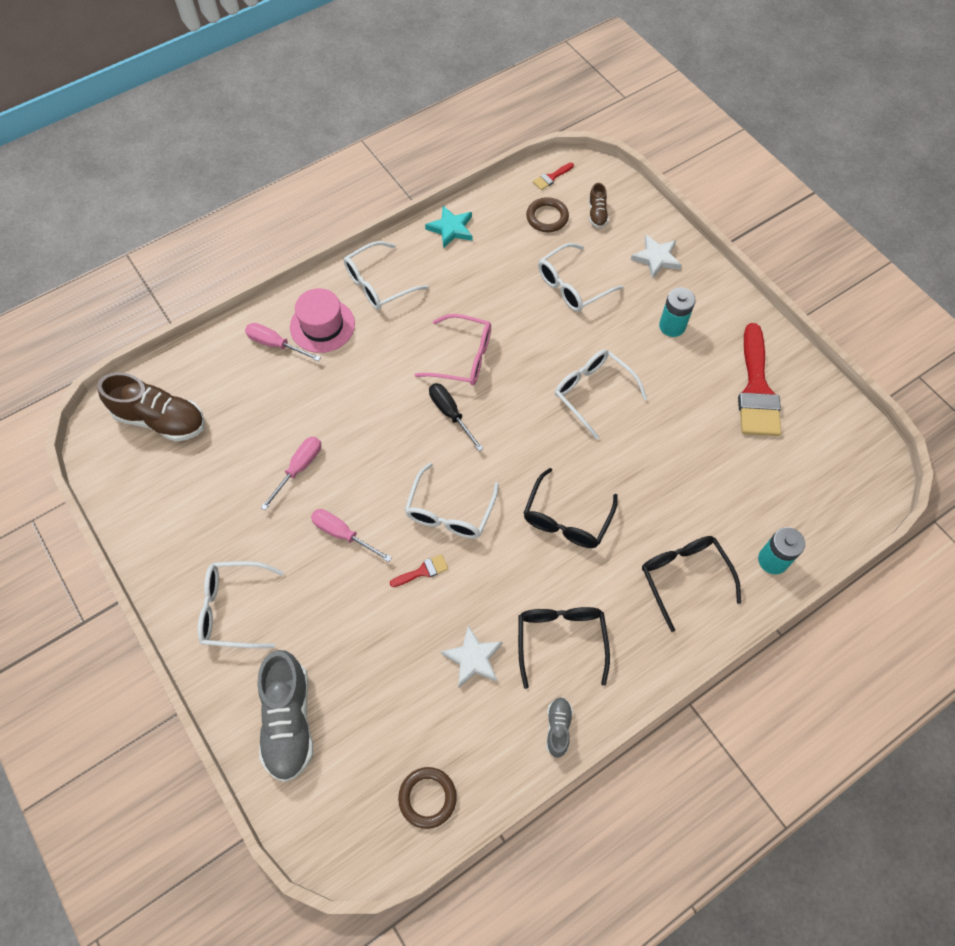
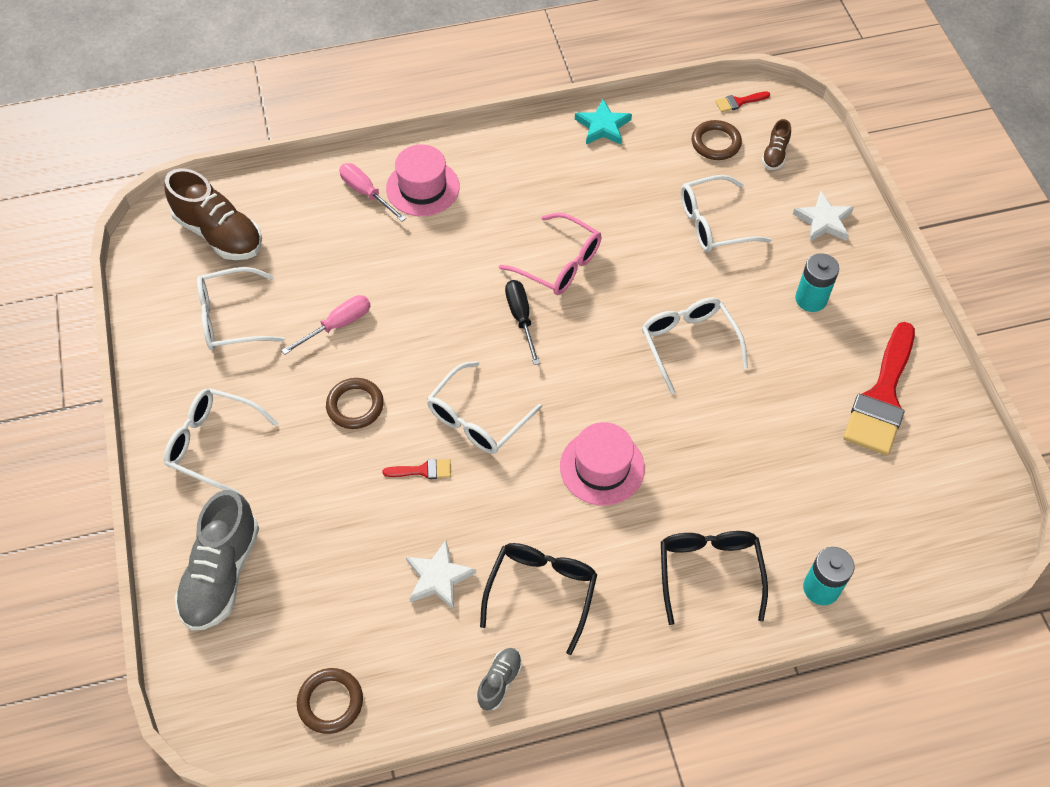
camera: 20 degrees right, 5 degrees down
pink screwdriver [311,509,392,562] -> brown ring [326,378,384,429]
white glasses [344,241,429,310] -> white glasses moved to [197,267,285,351]
black glasses [524,468,618,548] -> pink hat [560,422,645,506]

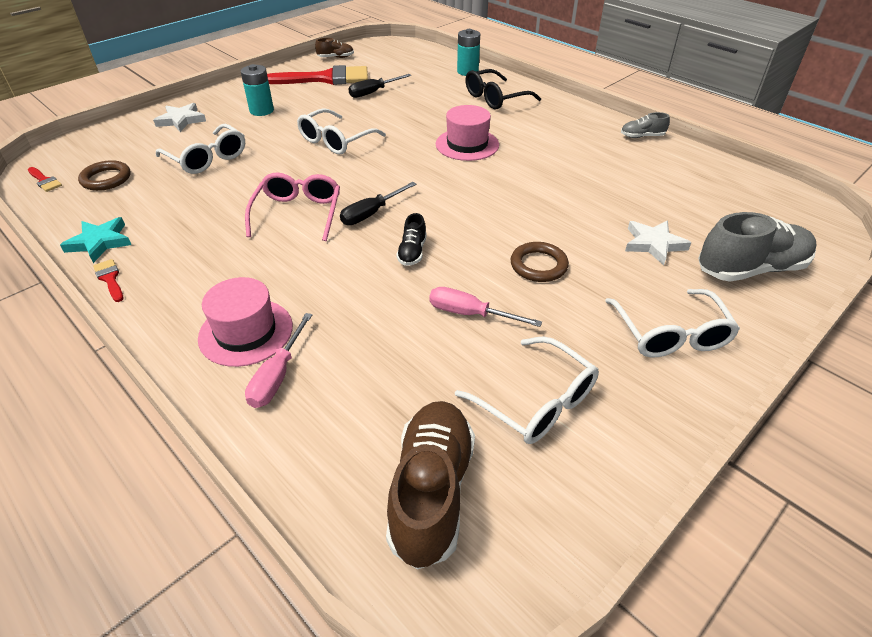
camera: 120 degrees left, 15 degrees down
brown ring [297,668,363,734] -> none
red brush [383,459,451,479] -> red brush moved to [93,259,123,302]
white star [406,540,476,610] -> white star moved to [625,220,691,265]
white glasses [427,361,542,454] -> none
black glasses [480,543,597,655] -> none
brown shoe [762,119,791,170] -> brown shoe moved to [315,38,354,58]
none -> black screwdriver [348,74,411,98]
none -> black shoe [396,213,427,266]

